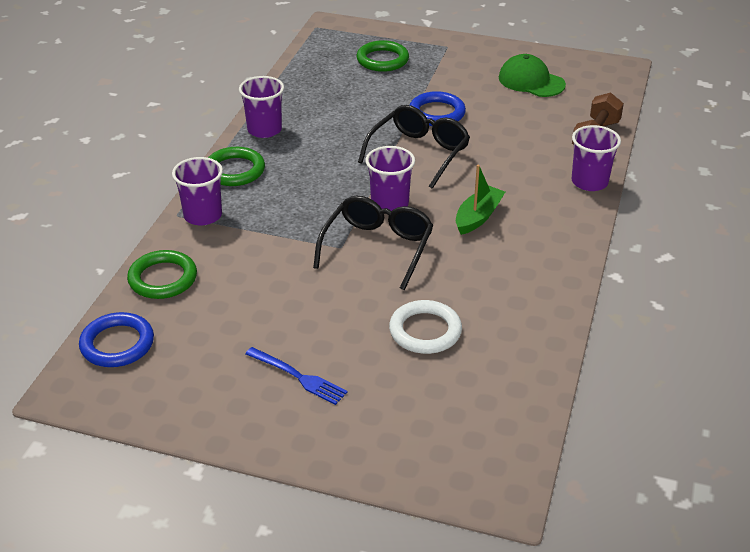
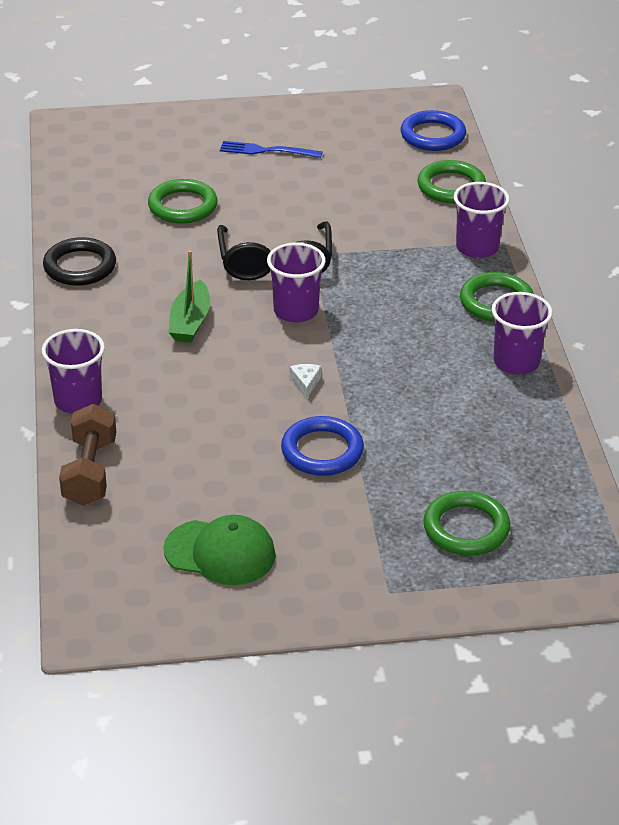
camera: 155 degrees right, 0 degrees up
black glasses [358,105,470,189] -> white cheese [290,364,321,399]
white ring [389,300,462,354] -> green ring [148,179,218,223]
none -> black ring [43,237,116,286]

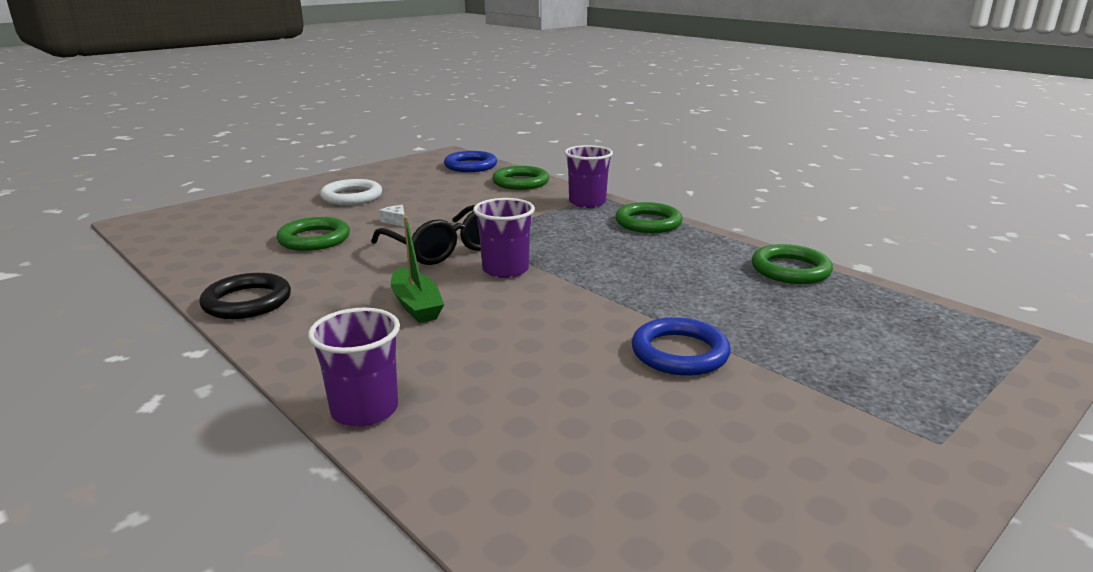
camera: 35 degrees left, 15 degrees down
brown dumbbell [59,404,116,506] -> none
green cap [163,515,276,585] -> none
blue fork [220,141,322,158] -> white ring [320,179,382,205]
white cheese [290,364,321,399] -> white cheese moved to [379,205,405,227]
green ring [423,491,510,555] -> green ring moved to [752,244,833,284]
purple cup [492,292,553,374] -> none

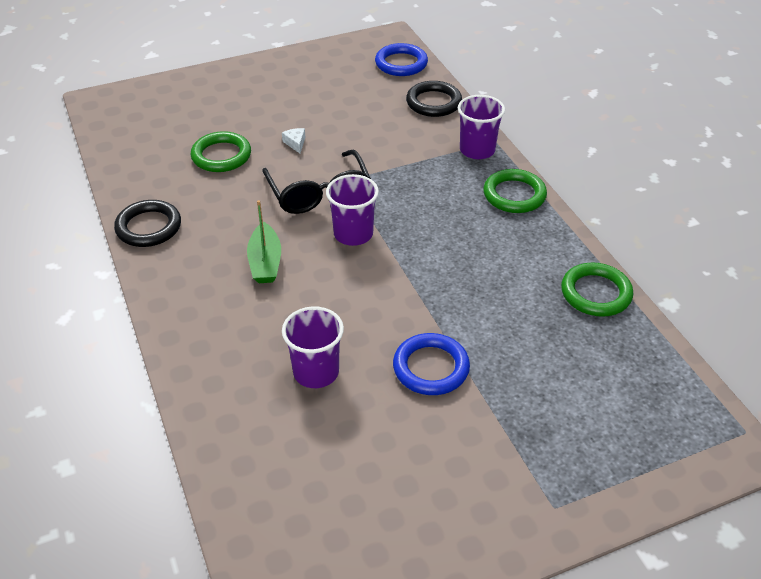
camera: 20 degrees right, 20 degrees up
purple cup [308,308,400,427] -> purple cup moved to [282,306,344,388]
white ring [320,179,382,205] -> none
green ring [492,166,549,190] -> black ring [406,81,462,117]

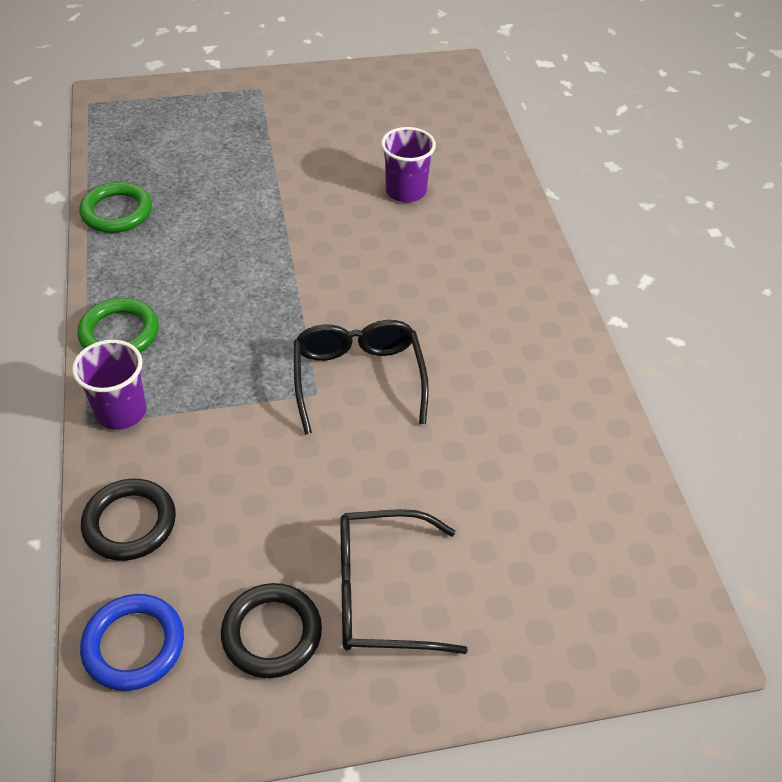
camera: 170 degrees left, 5 degrees up
black ring [114,200,181,247] -> black ring moved to [221,583,322,678]
green ring [191,131,251,172] -> none
green boat [247,200,281,283] -> none
white cheese [282,128,305,153] -> none
purple cup [326,174,379,246] -> none
blue ring [393,333,470,395] -> none
none -> black glasses [340,509,468,654]

